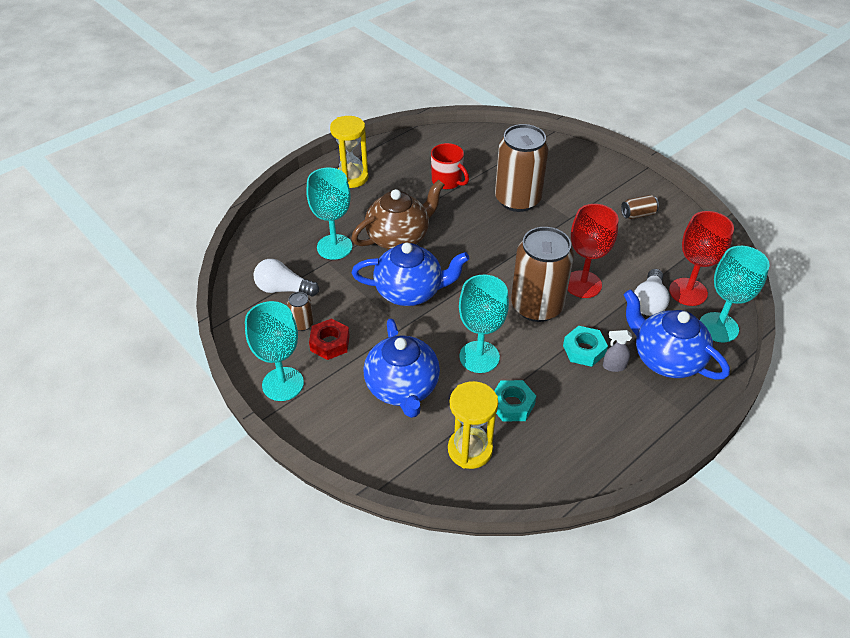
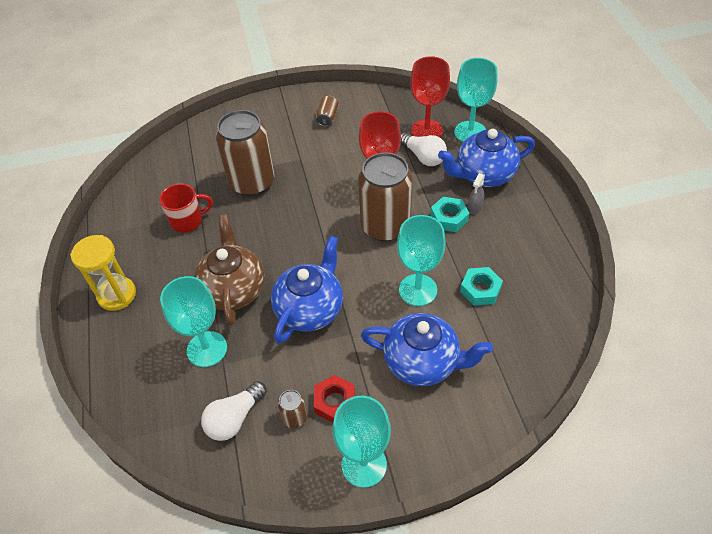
camera: 60 degrees left, 5 degrees up
yellow hourglass [448,381,498,469] -> none

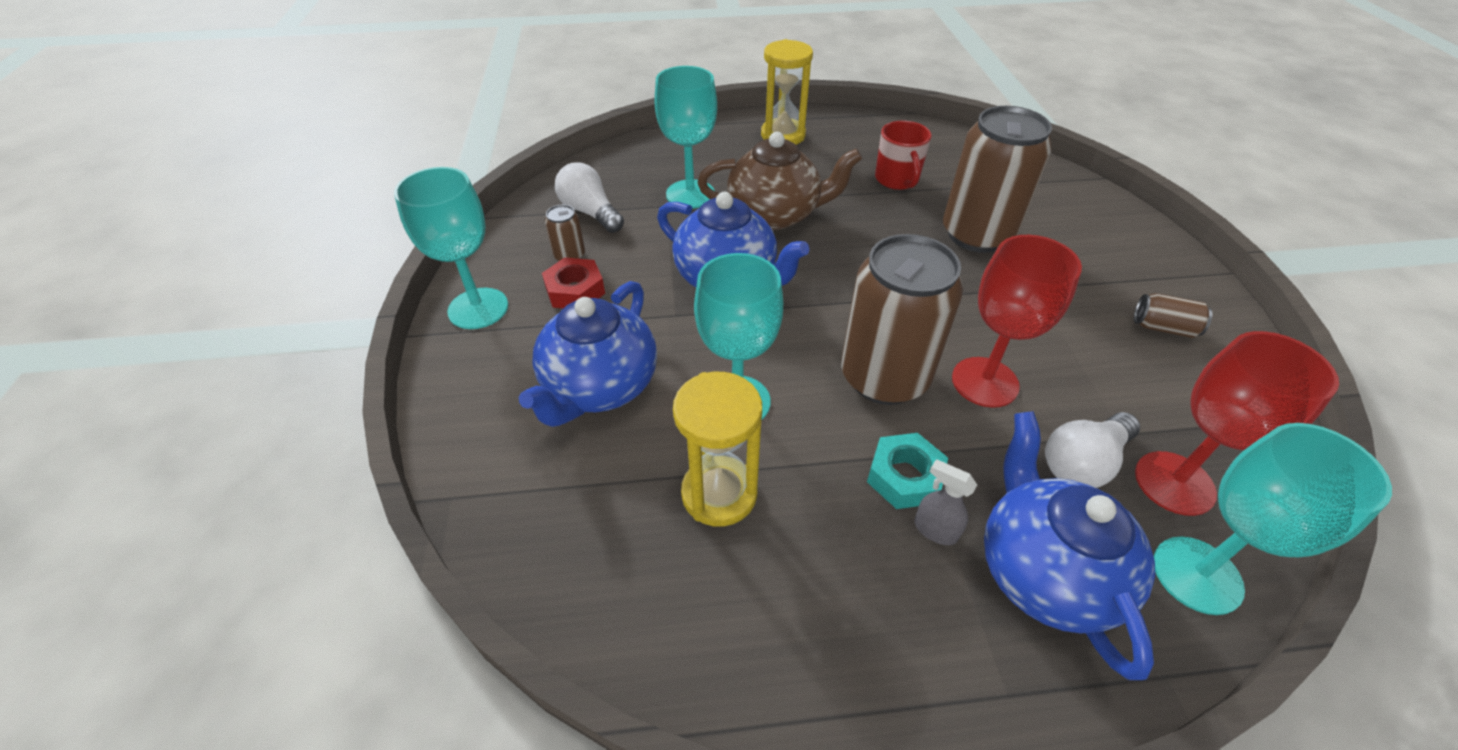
camera: 95 degrees right, 5 degrees down
turquoise nut [460,267,503,306] -> yellow hourglass [673,372,762,527]

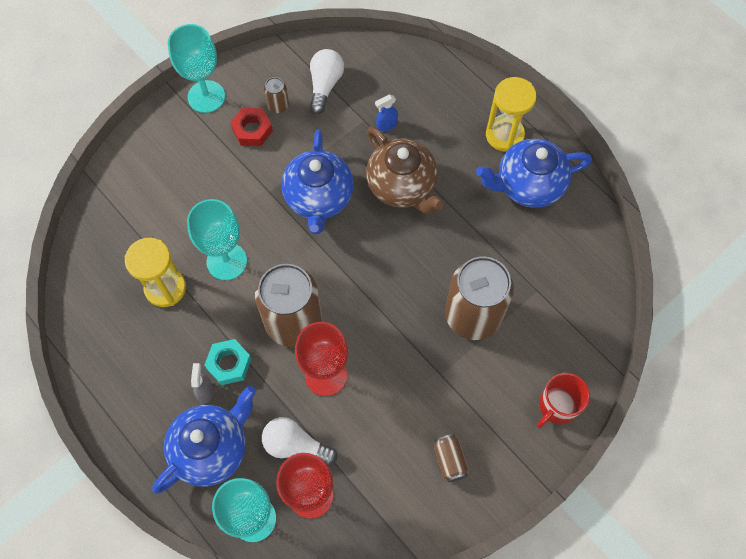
camera: 55 degrees right, 20 degrees up
blue teapot [519,281,657,427] -> blue teapot moved to [476,139,592,208]
turquoise goblet [655,66,717,209] -> blue spray bottle [375,95,398,132]
red mug [875,120,932,190] -> red mug moved to [537,373,590,428]

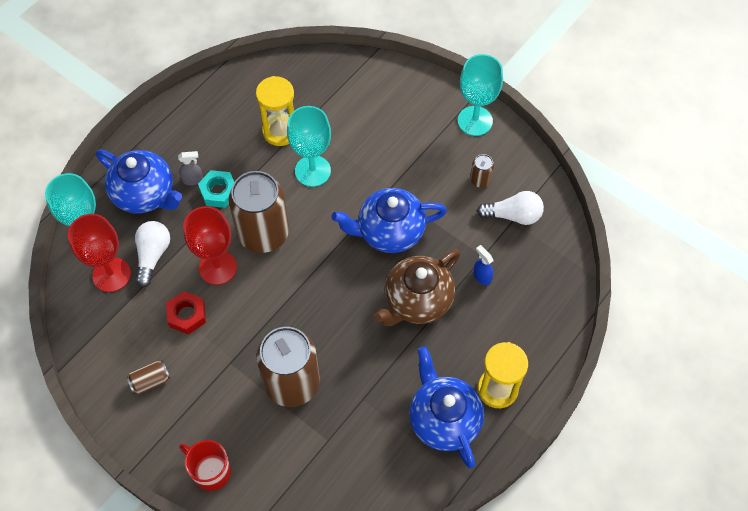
camera: 80 degrees right, 5 degrees down
red nut [230,108,273,146] -> red nut moved to [166,291,206,334]

